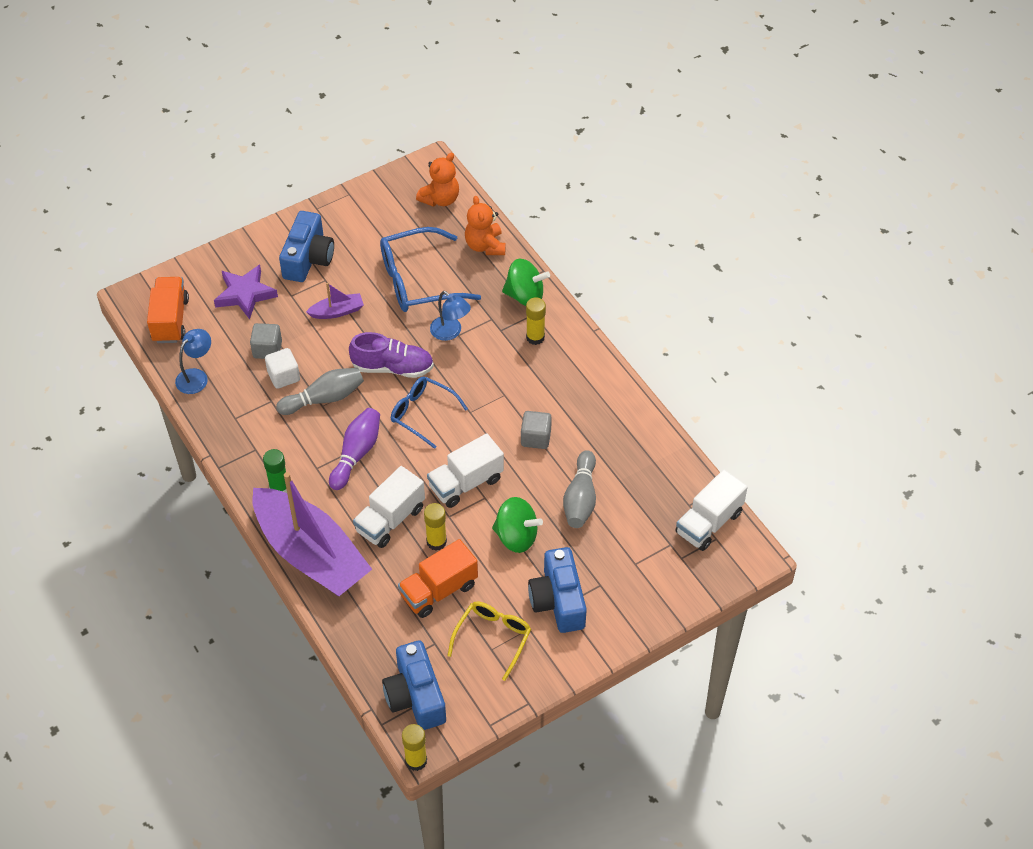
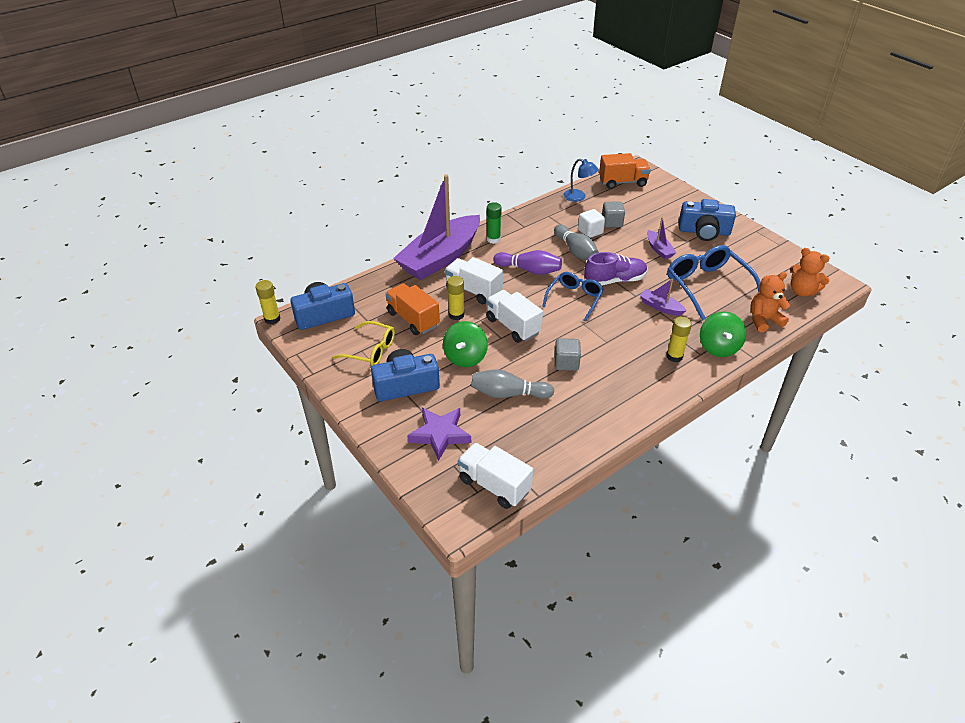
camera: 85 degrees right, 10 degrees down
purple star [214,265,278,319] -> purple star moved to [407,408,471,461]
purple shoe [349,332,434,378] -> purple shoe turned 105 degrees counterclockwise [584,252,647,285]
blue lamp [430,291,471,341] -> purple boat [640,279,687,316]

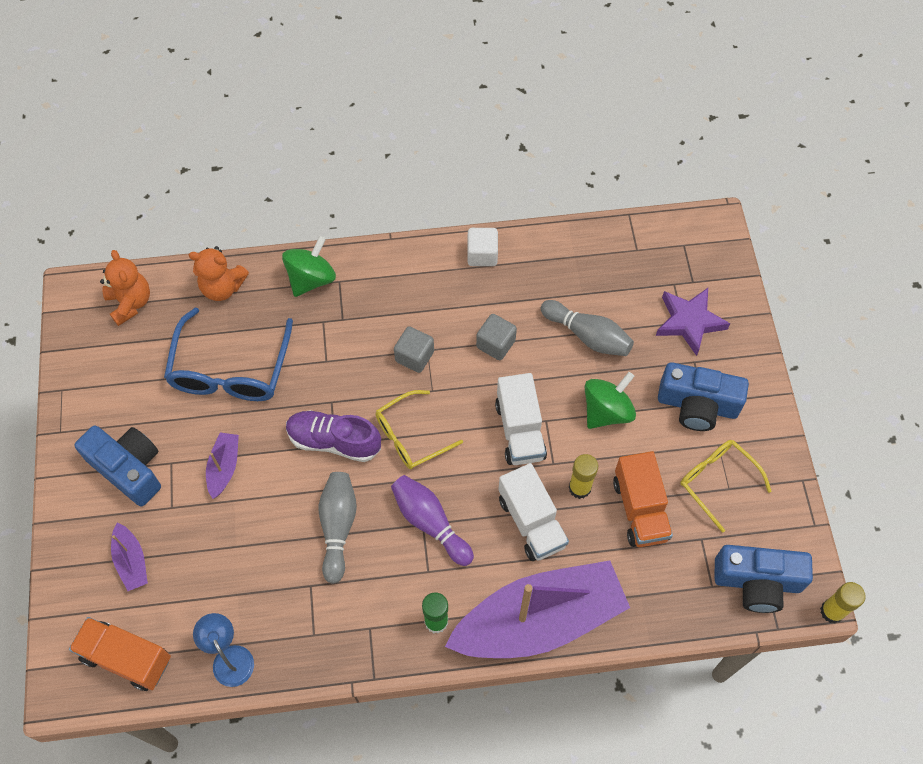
camera: 150 degrees left, 20 degrees up
white truck [458,443,533,509] -> none
blue glasses [542,272,604,322] -> yellow glasses [375,390,463,469]
white cube [578,209,605,238] -> white cube moved to [468,228,498,266]
grey cube [602,201,625,227] -> grey cube moved to [394,326,434,373]
purple boat [640,279,687,316] -> purple boat moved to [111,523,148,591]
yellow glue stick [666,317,692,362] -> none

